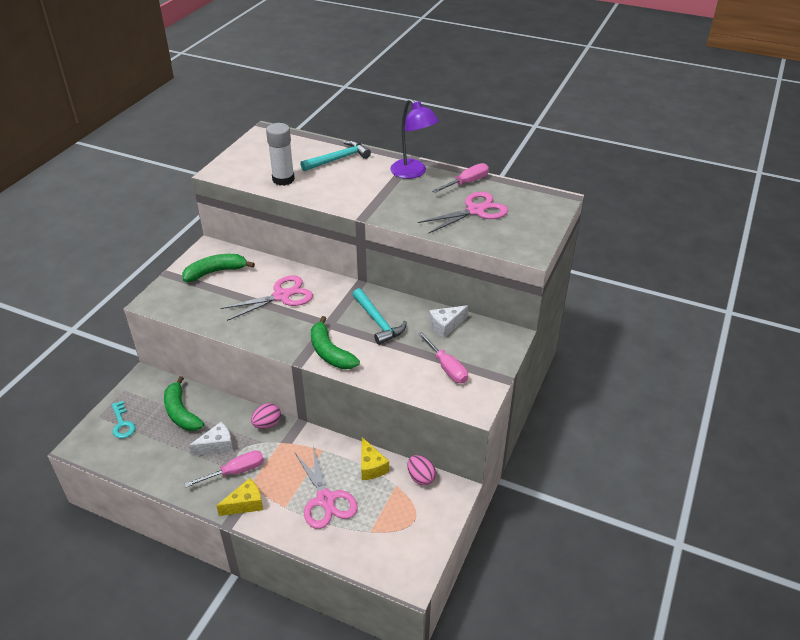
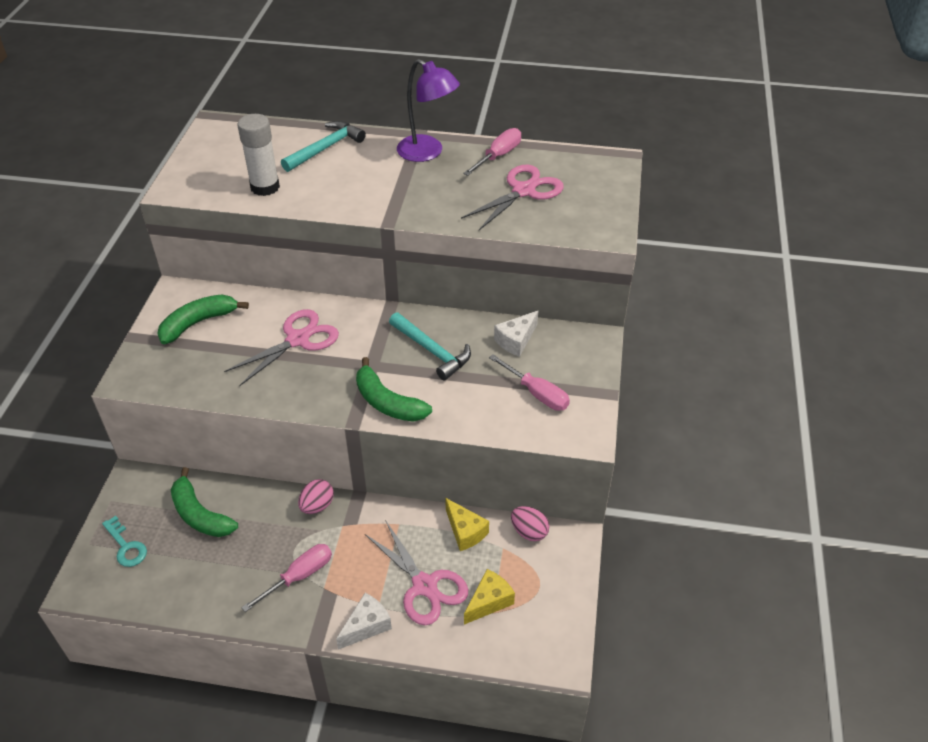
camera: 15 degrees left, 5 degrees up
white cheese [189,422,233,456] -> white cheese moved to [336,593,392,650]
yellow cheese [216,478,263,516] -> yellow cheese moved to [464,569,515,624]

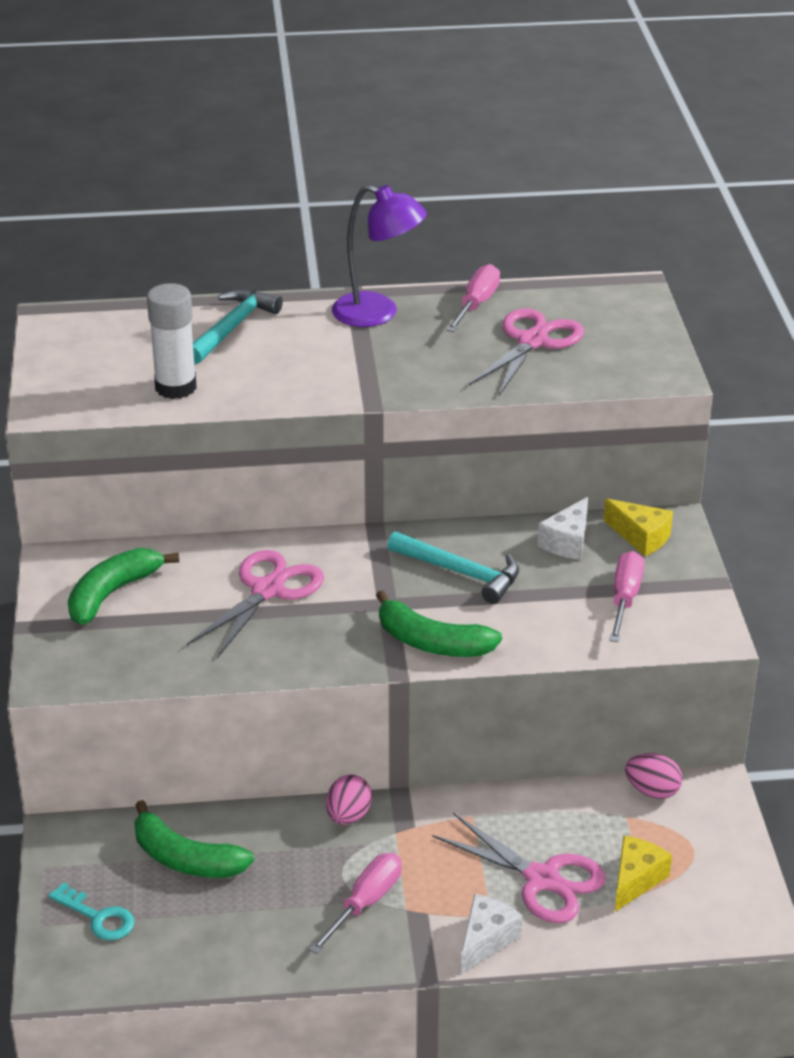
camera: 15 degrees left, 10 degrees down
yellow cheese [445,498,489,551] -> yellow cheese moved to [604,499,673,556]
pink screwdriver [489,354,570,411] -> pink screwdriver turned 105 degrees counterclockwise [609,551,644,642]

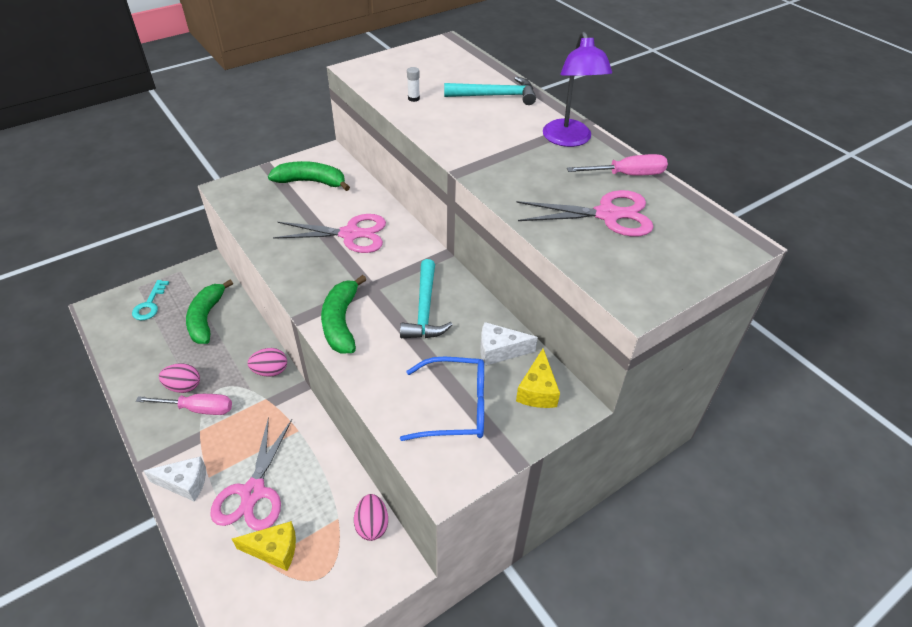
camera: 60 degrees right, 10 degrees up
white glue stick [147,283,197,399] -> white glue stick [407,67,420,102], size x0.43
pink screwdriver [609,551,644,642] -> blue glasses [400,357,484,441]
none -> pink egg [159,363,200,393]

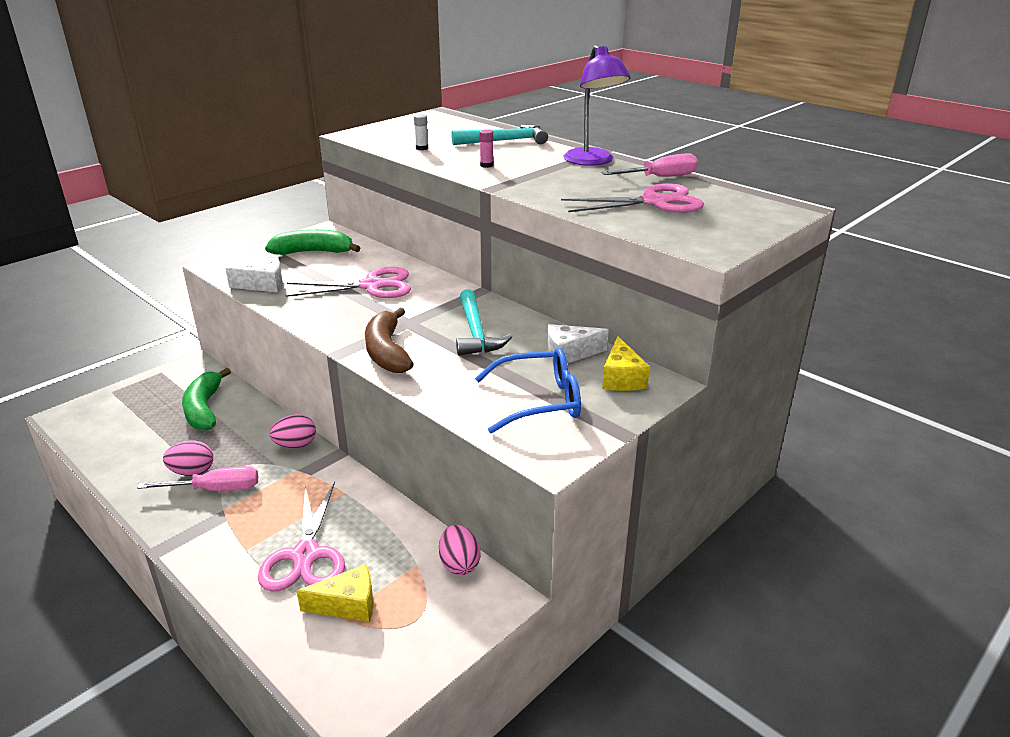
camera: 10 degrees left, 15 degrees down
turquoise key [132,280,169,320] -> none
white cheese [143,456,206,502] -> white cheese moved to [226,258,283,292]
green banana [321,275,367,354] -> brown banana [365,308,414,373]
none -> pink glue stick [479,129,493,168]

